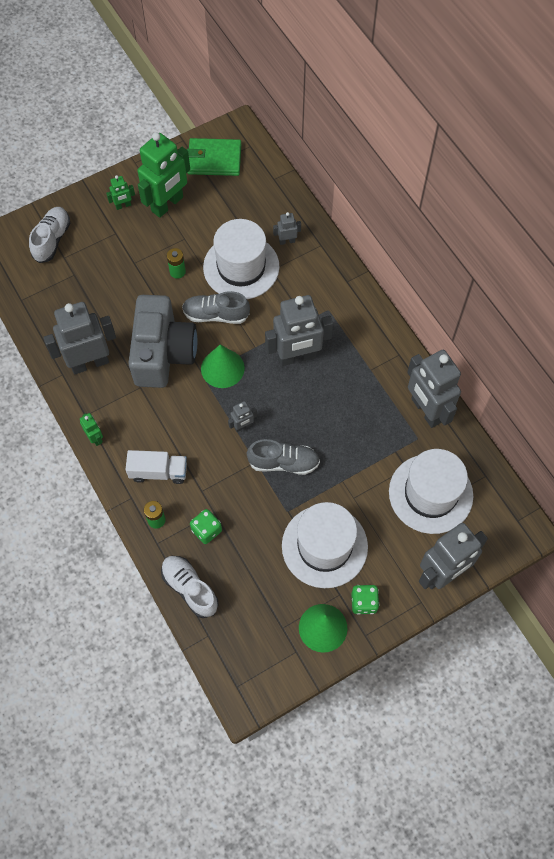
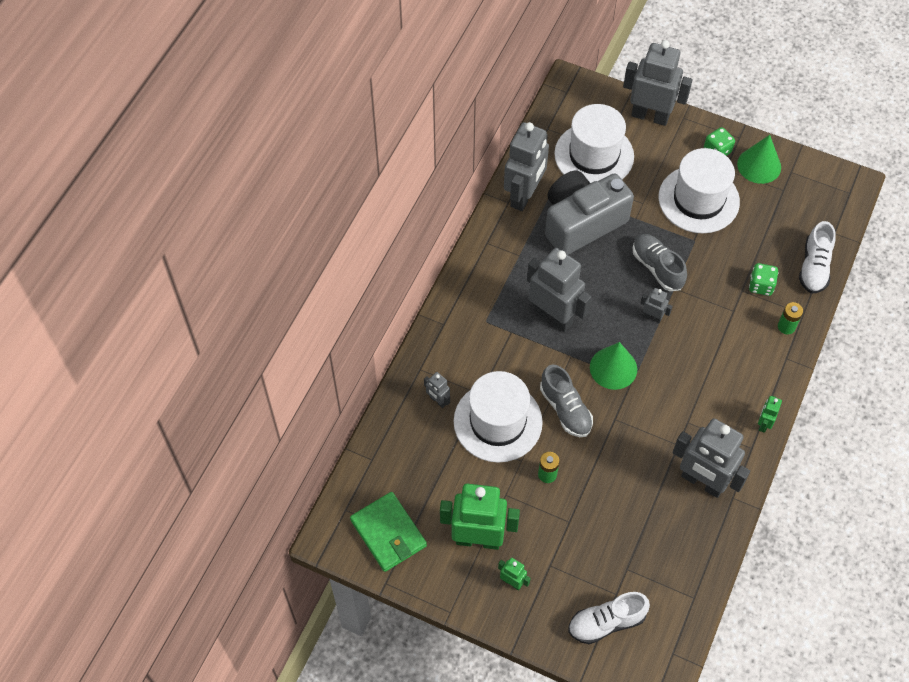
camera: 125 degrees left, 5 degrees down
white truck [125,450,187,484] -> none
grey camera [128,295,198,388] -> grey camera moved to [545,170,634,255]

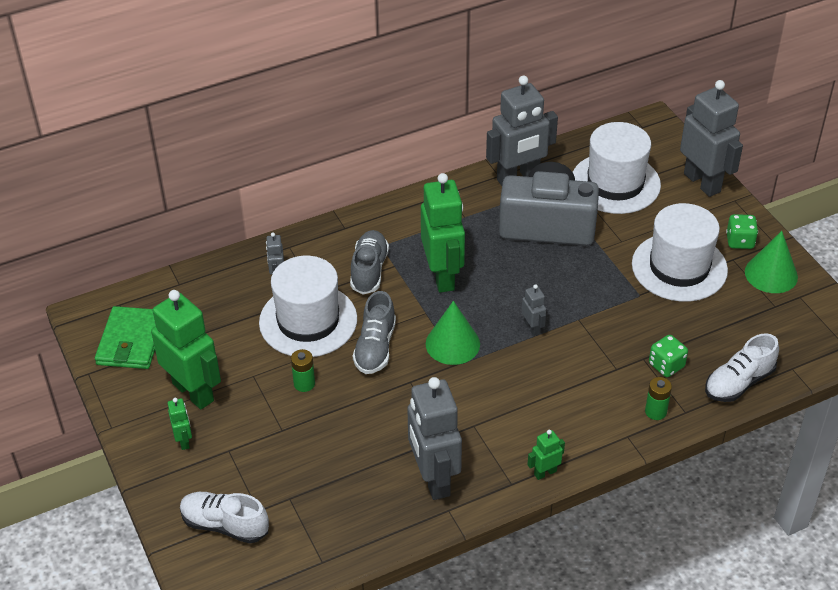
camera: 40 degrees right, 15 degrees down
grey robot [527,248,591,332] -> green robot [421,173,465,293]
grey shoe [633,234,687,291] -> grey shoe moved to [350,230,389,295]

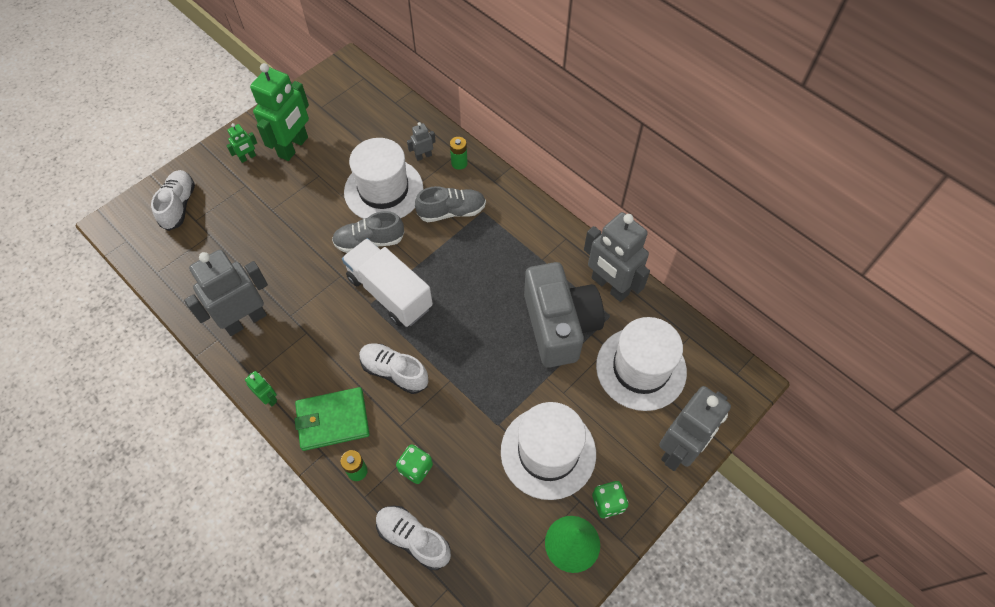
camera: 70 degrees right, 15 degrees up
green wallet [95,306,156,369] -> green wallet moved to [295,387,370,451]
green battery [291,349,315,392] -> green battery moved to [450,137,468,170]
green robot [421,173,465,293] -> none
green cone [426,301,480,365] -> white truck [342,238,433,327]
grey robot [522,284,546,336] -> none
none -> white shoe [359,343,428,394]

